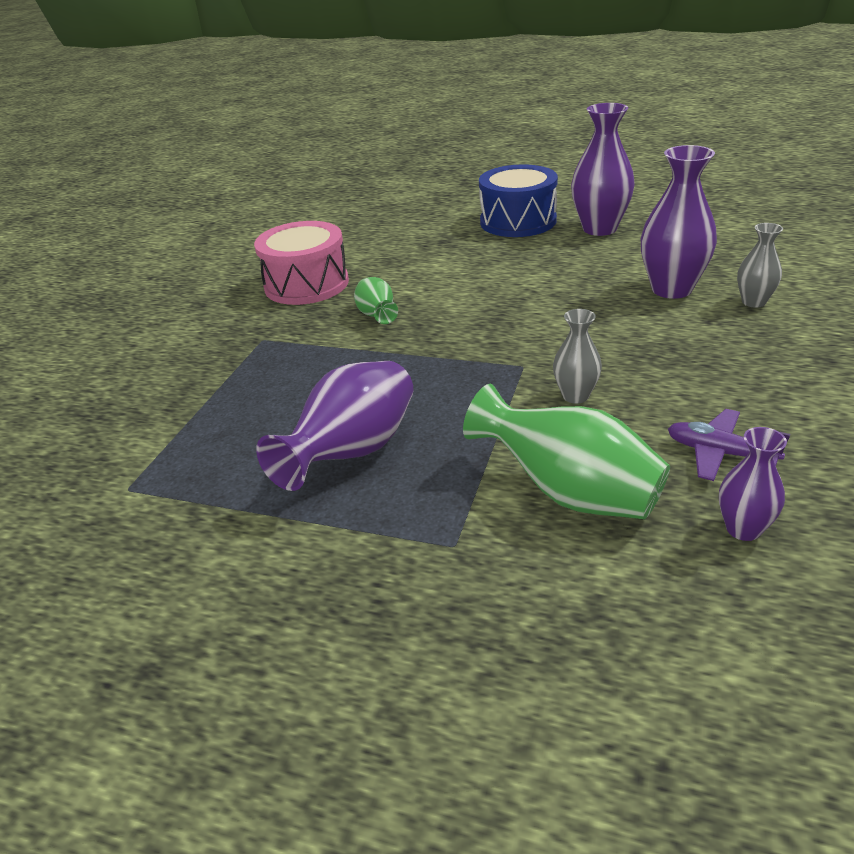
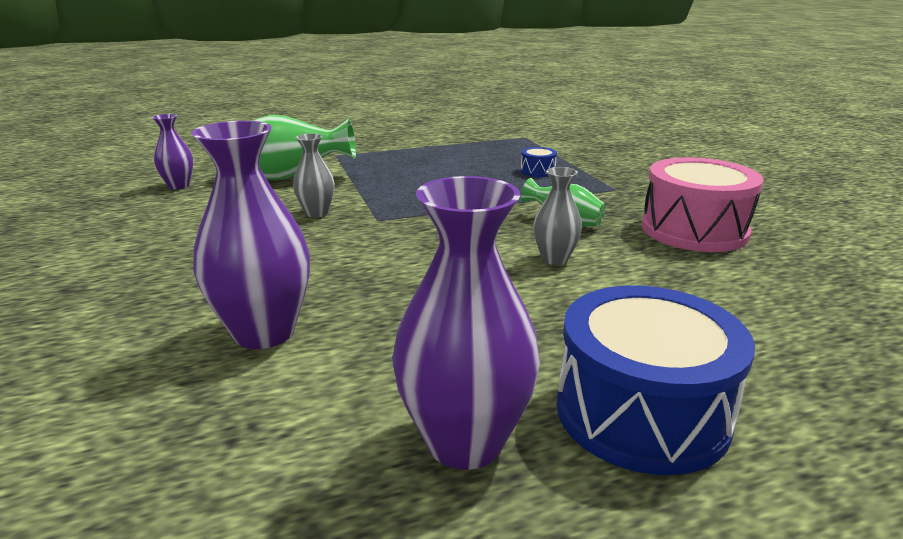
camera: 140 degrees right, 10 degrees down
purple vase [256,361,413,491] -> none
purple plane [668,409,790,481] -> none
grey vase [737,223,783,308] -> grey vase moved to [533,167,582,265]
none -> blue drum [521,147,557,177]

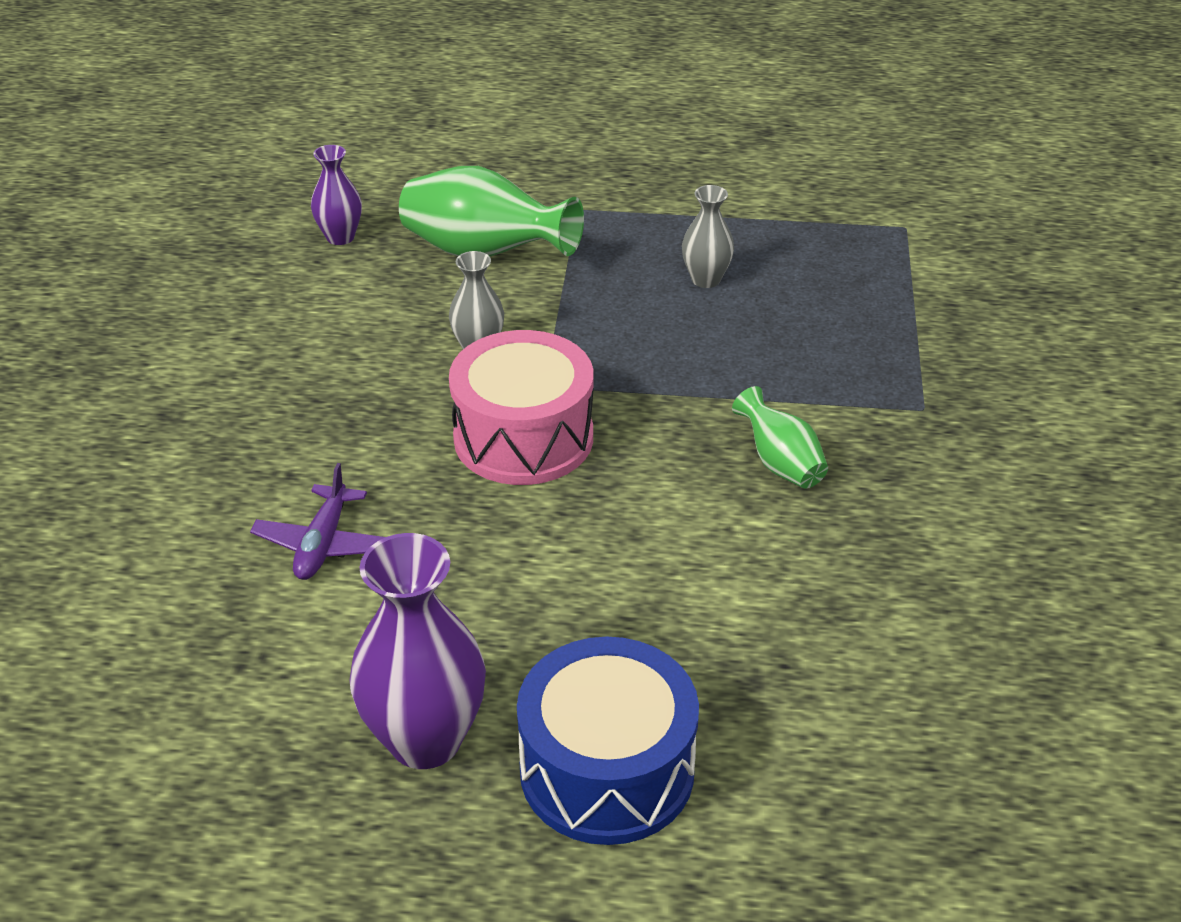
camera: 25 degrees right, 15 degrees up
purple vase [191,121,310,349] -> purple plane [250,463,385,580]
blue drum [521,147,557,177] -> none
grey vase [533,167,582,265] -> grey vase moved to [682,185,734,288]
pink drum [642,157,764,252] -> pink drum moved to [449,330,593,485]

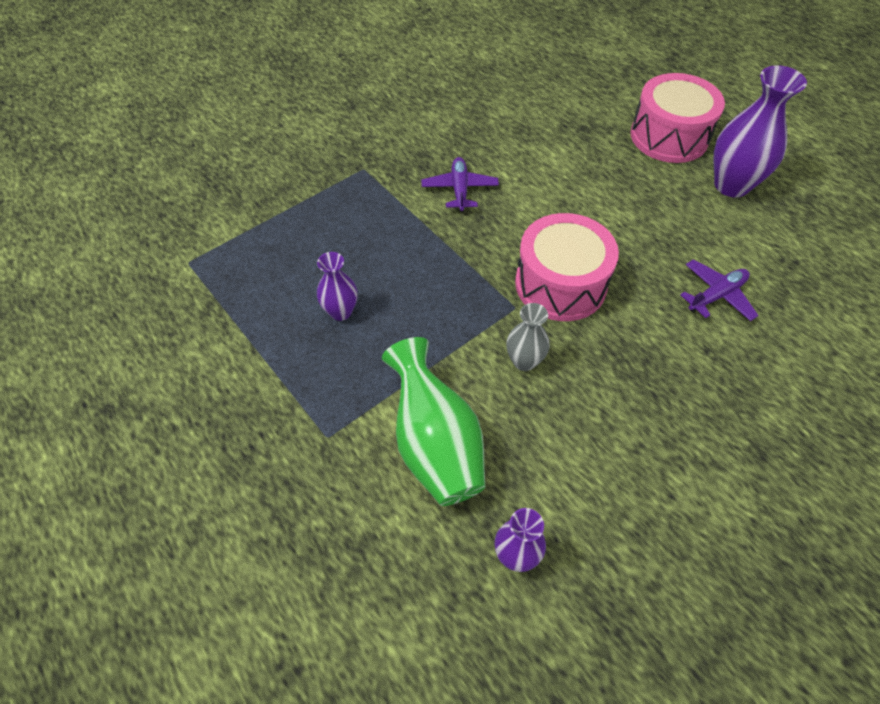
camera: 135 degrees left, 15 degrees up
blue drum [517,637,699,845] -> pink drum [631,73,725,163]
grey vase [682,185,734,288] -> purple vase [317,252,358,321]
green vase [732,386,828,488] -> purple plane [422,157,499,212]

